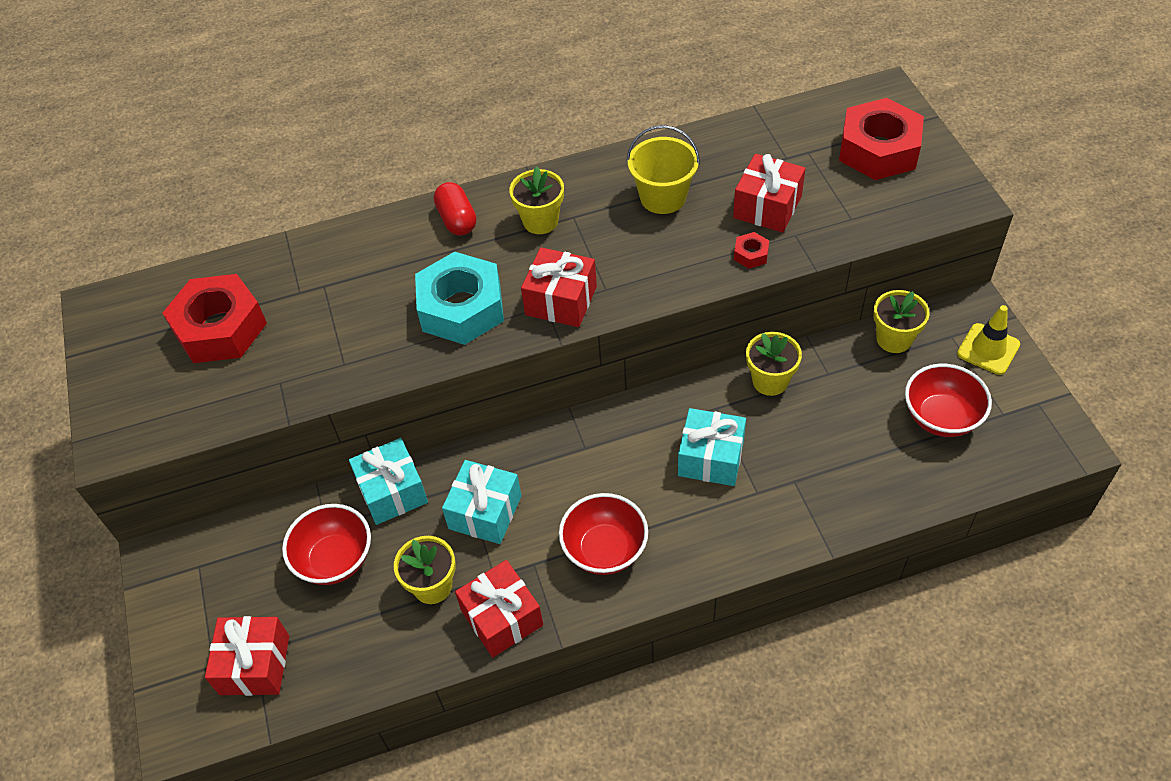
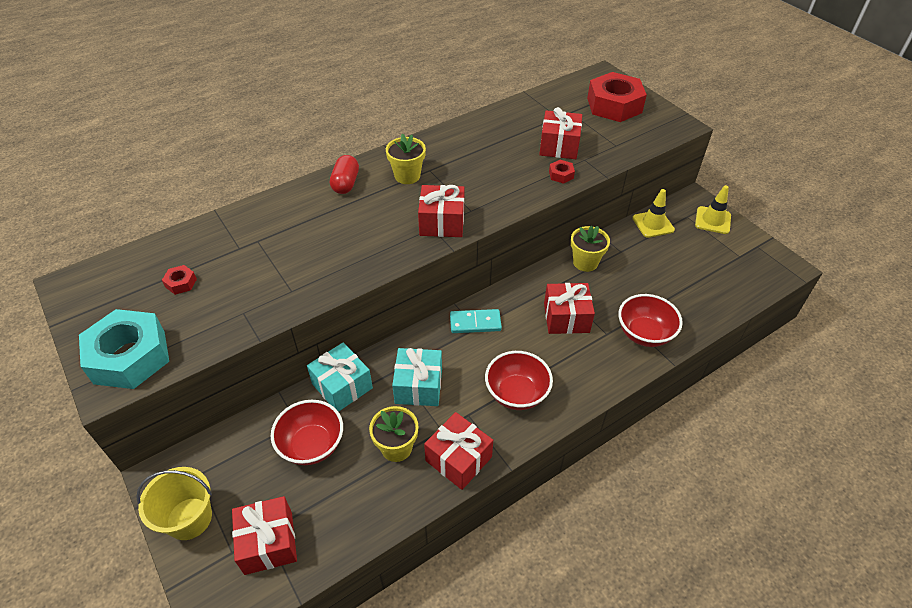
camera: 20 degrees left, 5 degrees down
red nut [163,274,267,363] -> red nut [162,265,197,295], size x0.41
turquoise nut [415,252,504,345] -> turquoise nut moved to [79,309,169,389]
red capsule [434,182,476,235] -> red capsule turned 45 degrees clockwise [330,155,359,194]
yellow bucket [627,125,700,214] -> yellow bucket moved to [136,467,212,540]
turquoise gift [678,408,746,486] -> red gift [544,283,595,334]
yellow flower pot [873,290,930,353] -> yellow traffic cone [632,189,675,238]
red bowl [905,364,992,437] -> red bowl moved to [618,294,683,347]
none -> turquoise domino [450,309,502,333]

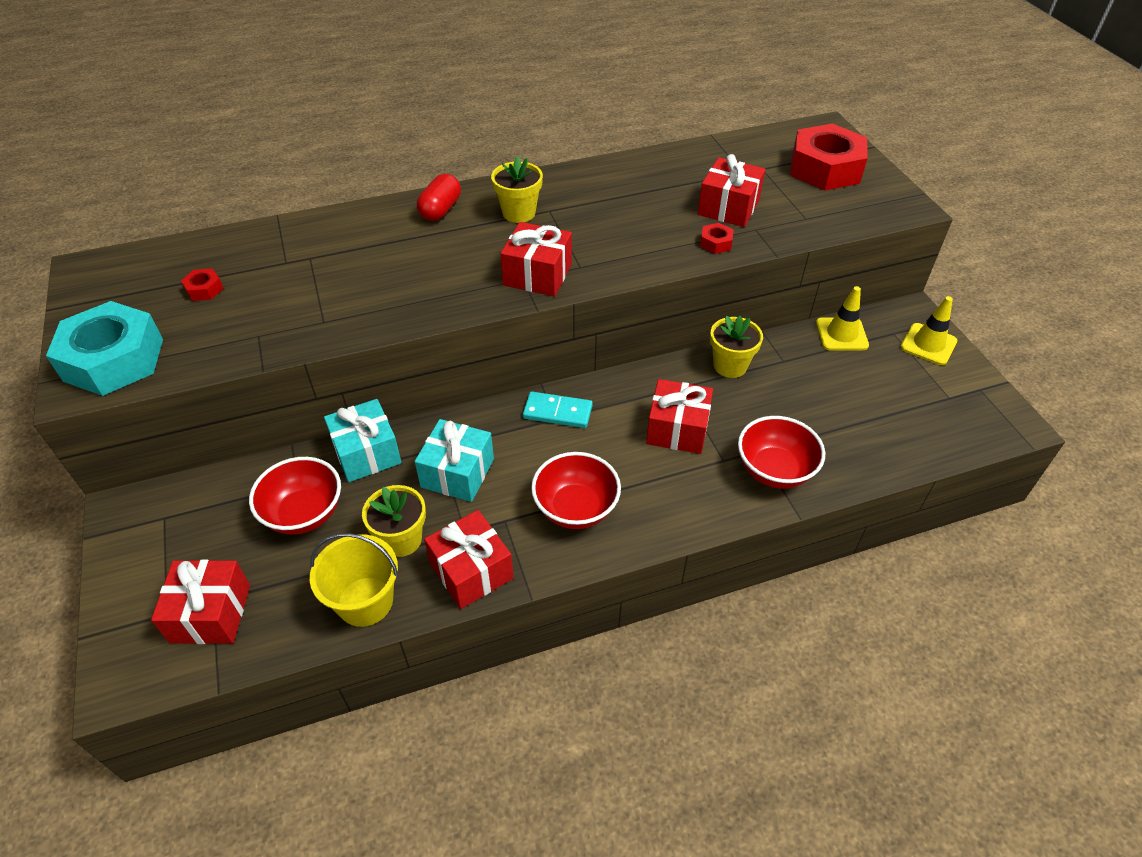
camera: 15 degrees right, 0 degrees up
yellow bucket [136,467,212,540] -> yellow bucket moved to [310,533,398,627]

